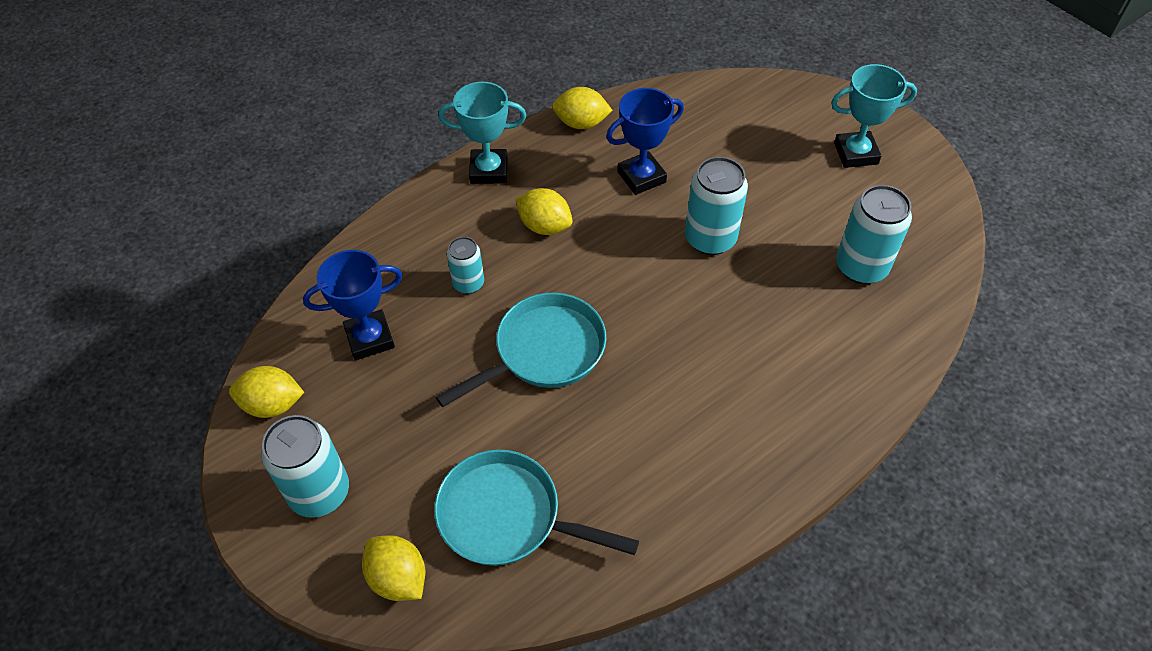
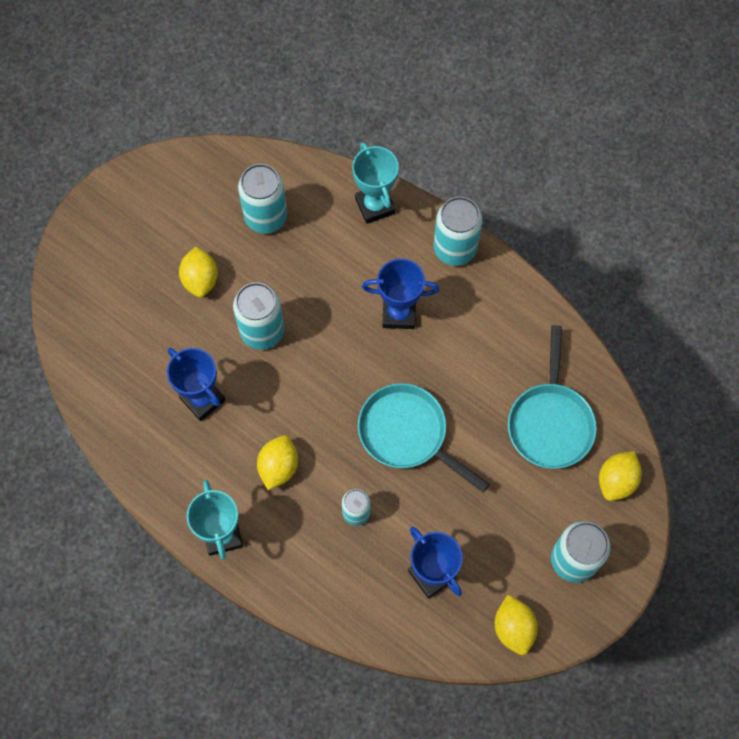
camera: 105 degrees left, 15 degrees up
yellow lemon [552,87,613,129] -> yellow lemon moved to [179,247,218,297]
turquoise trophy [831,64,917,168] -> turquoise trophy moved to [352,142,399,224]
none -> blue trophy [362,258,439,329]
none -> turquoise can [434,197,482,266]

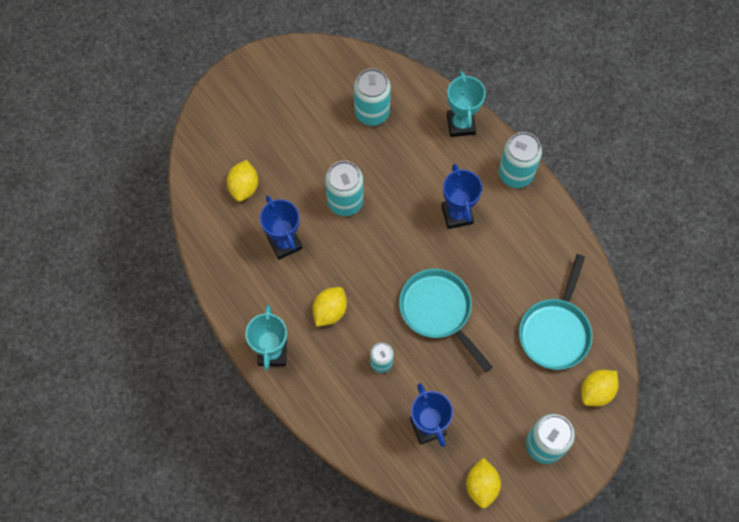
camera: 15 degrees right, 0 degrees up
yellow lemon [179,247,218,297] -> yellow lemon moved to [227,160,258,202]
blue trophy [362,258,439,329] -> blue trophy turned 60 degrees clockwise [441,164,482,229]

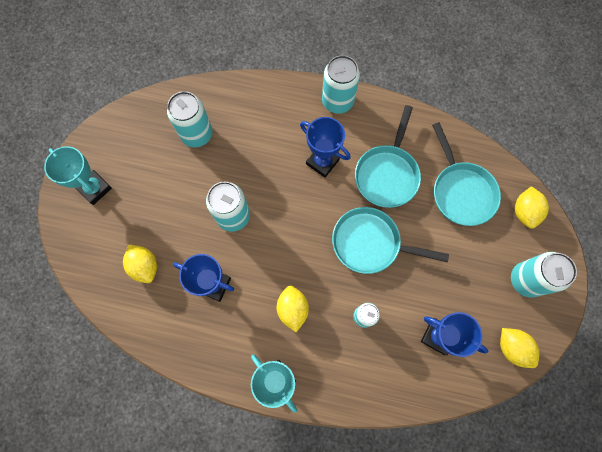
camera: 40 degrees left, 5 degrees up
turquoise trophy [447,71,486,137] -> turquoise trophy moved to [44,146,112,205]
none -> turquoise pan [355,105,421,208]

